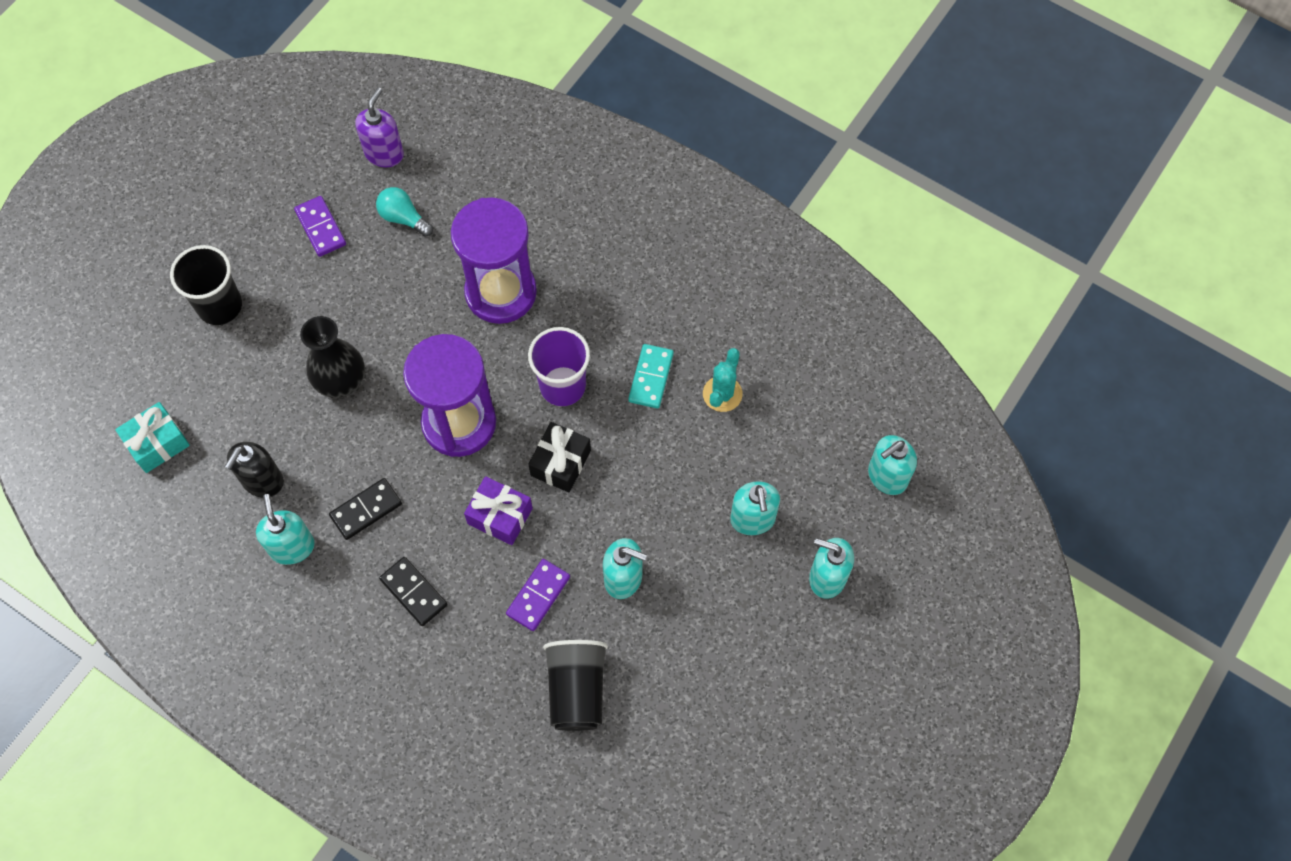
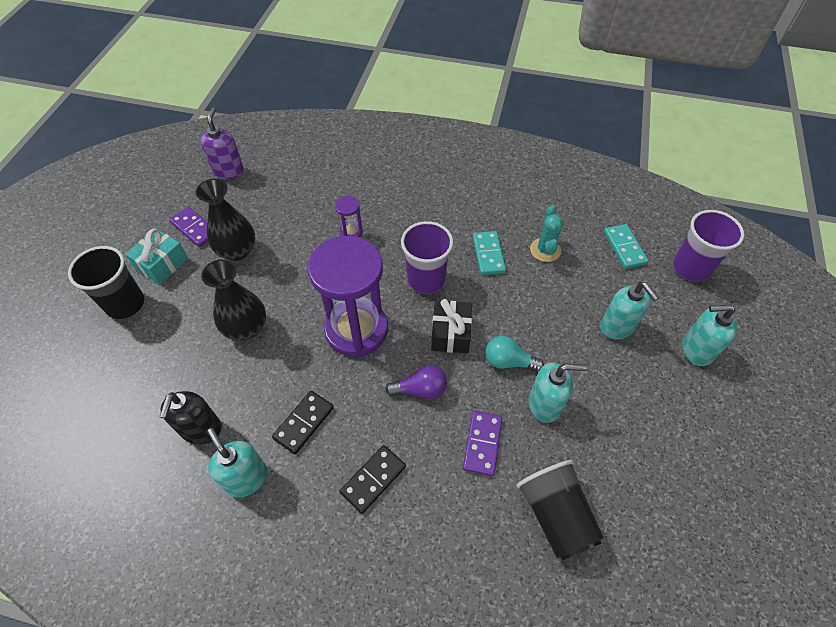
camera: 20 degrees left, 10 degrees down
turquoise gift [115,402,190,473] -> turquoise gift moved to [125,229,188,284]
turquoise light bulb [376,187,433,237] -> turquoise light bulb moved to [486,336,544,372]
black domino [379,557,447,626] -> black domino turned 75 degrees counterclockwise [340,445,406,514]
purple hourglass [451,197,537,324] -> purple hourglass [335,196,363,237], size x0.41
purple gift [464,476,533,545] -> purple light bulb [385,365,447,399]
turquoise soap dispenser [868,435,917,495] -> purple cup [673,210,744,282]
none -> black vase [196,179,255,261]
none -> turquoise domino [604,224,648,269]

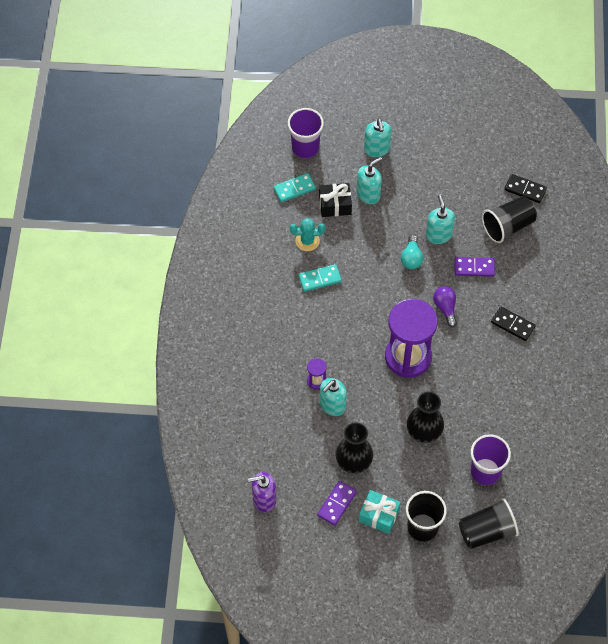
camera: 100 degrees left, 5 degrees up
black soap dispenser [160,391,222,444] -> none
turquoise soap dispenser [207,428,268,497] -> turquoise soap dispenser moved to [320,378,347,416]
black domino [272,391,334,454] -> black domino moved to [504,174,547,203]
purple cup [401,221,453,294] -> purple cup moved to [471,434,511,485]
black gift [431,299,472,353] -> black gift moved to [319,183,352,217]
none -> black cup [459,498,519,549]

